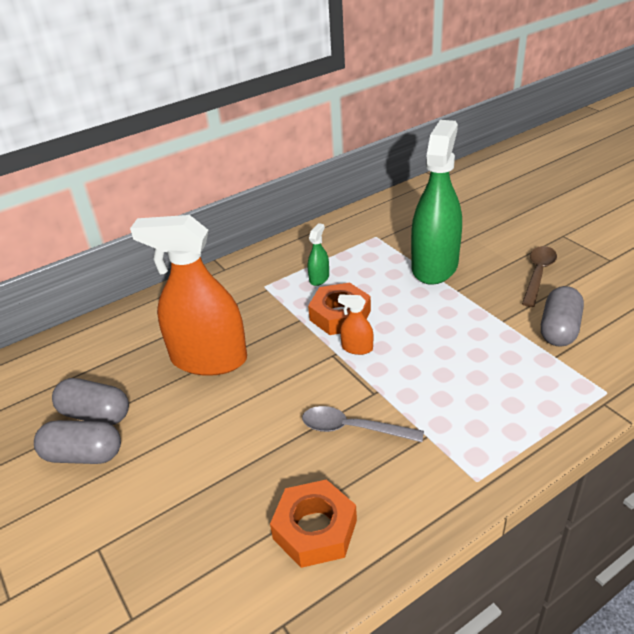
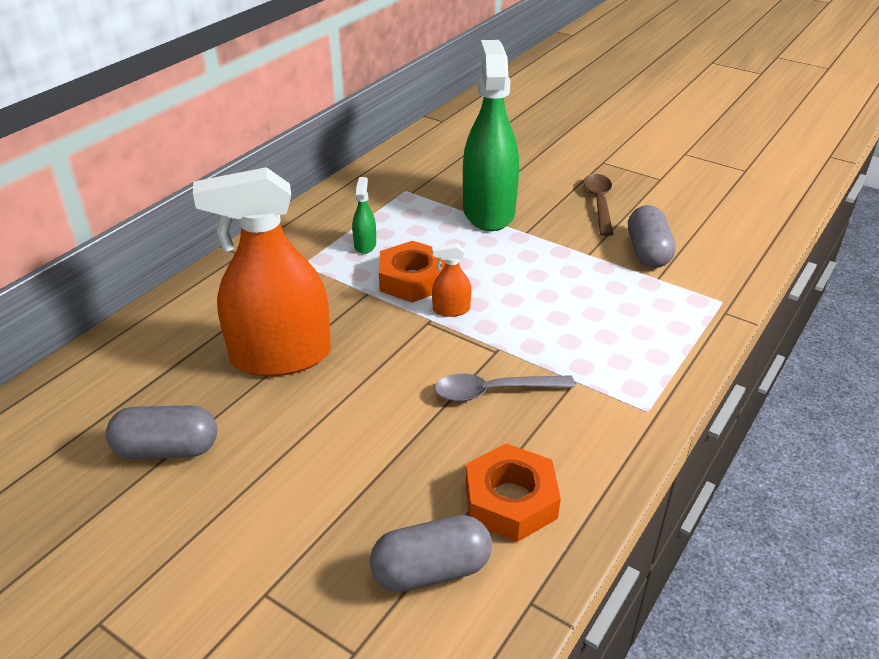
camera: 25 degrees left, 0 degrees up
grey capsule [34,420,121,464] -> grey capsule moved to [370,515,492,592]

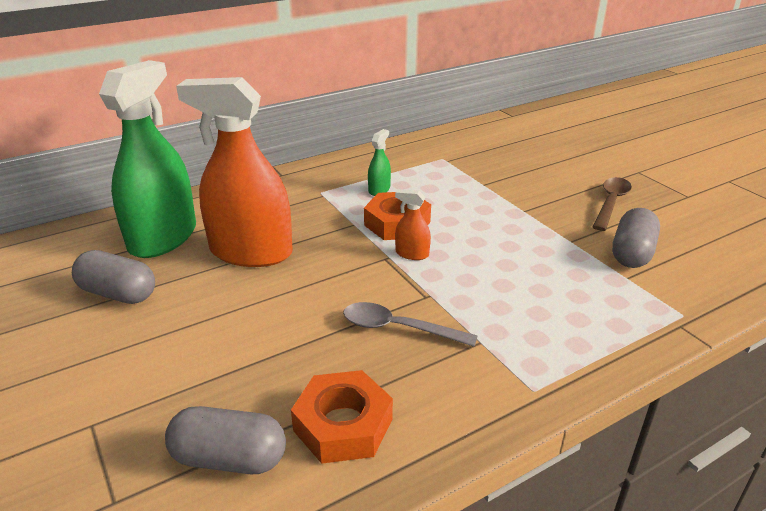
camera: 25 degrees right, 5 degrees down
green spray bottle [463,40,519,231] -> green spray bottle moved to [99,60,196,258]

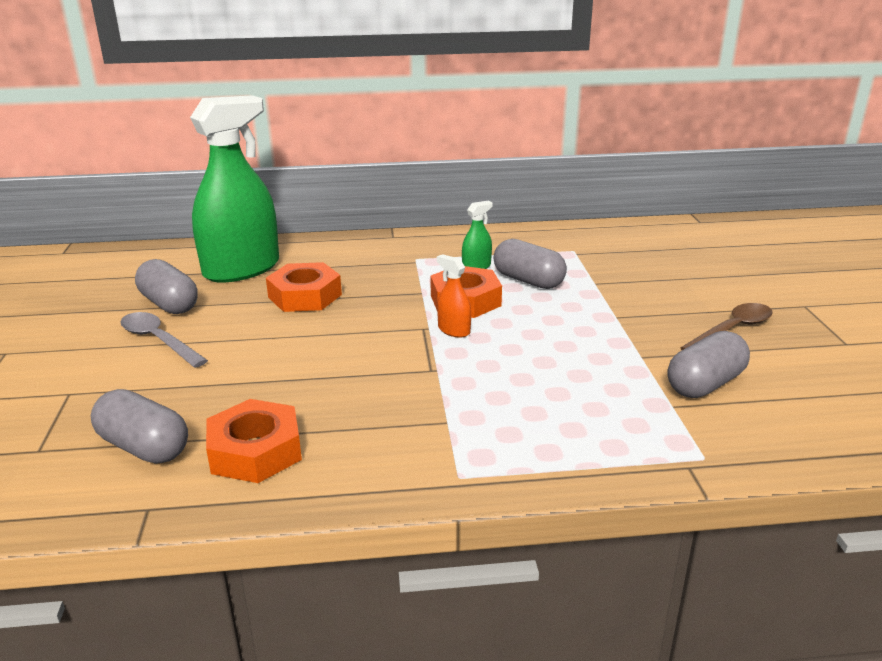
camera: 25 degrees right, 5 degrees down
orange spray bottle [176,77,293,267] -> orange nut [266,262,342,312]
grey spoon [343,302,478,347] -> grey spoon moved to [120,312,208,368]
none -> grey capsule [494,239,567,289]

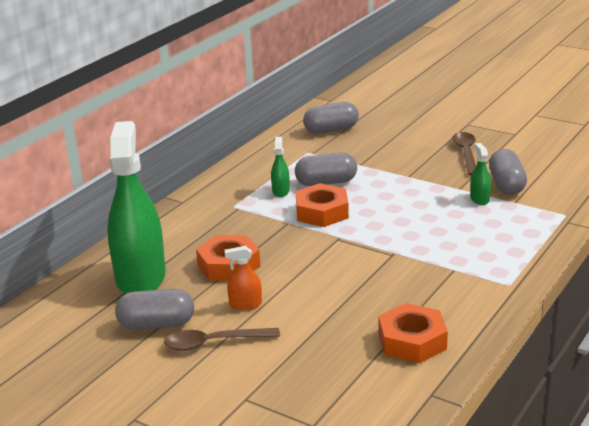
camera: 50 degrees left, 0 degrees up
grey capsule [91,389,188,464] -> grey capsule moved to [303,102,359,134]
grey spoon [120,312,208,368] -> brown spoon [164,328,280,351]
orange spray bottle [437,254,471,338] -> orange spray bottle moved to [225,246,262,310]
none -> green spray bottle [470,143,491,205]

